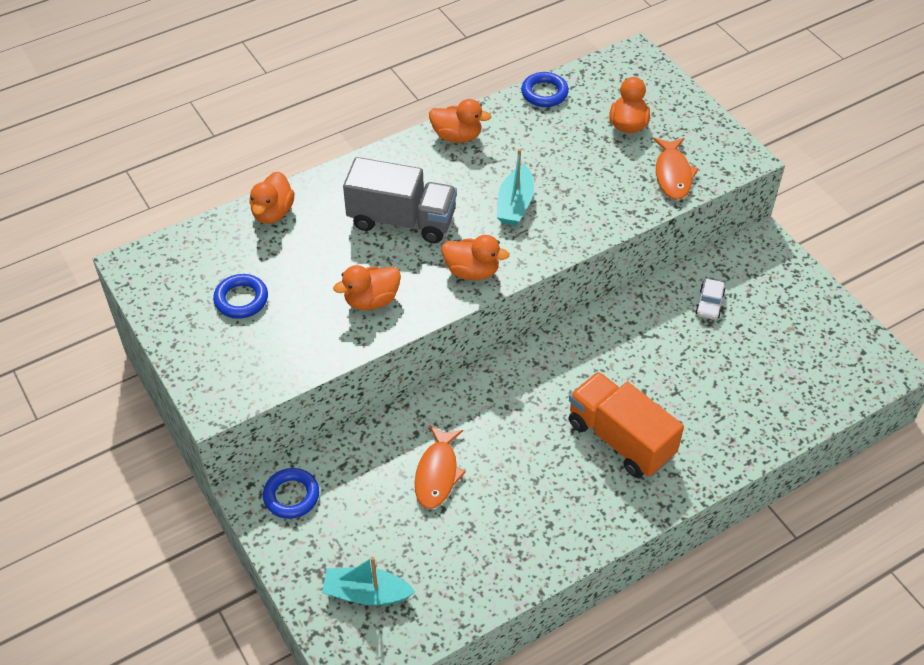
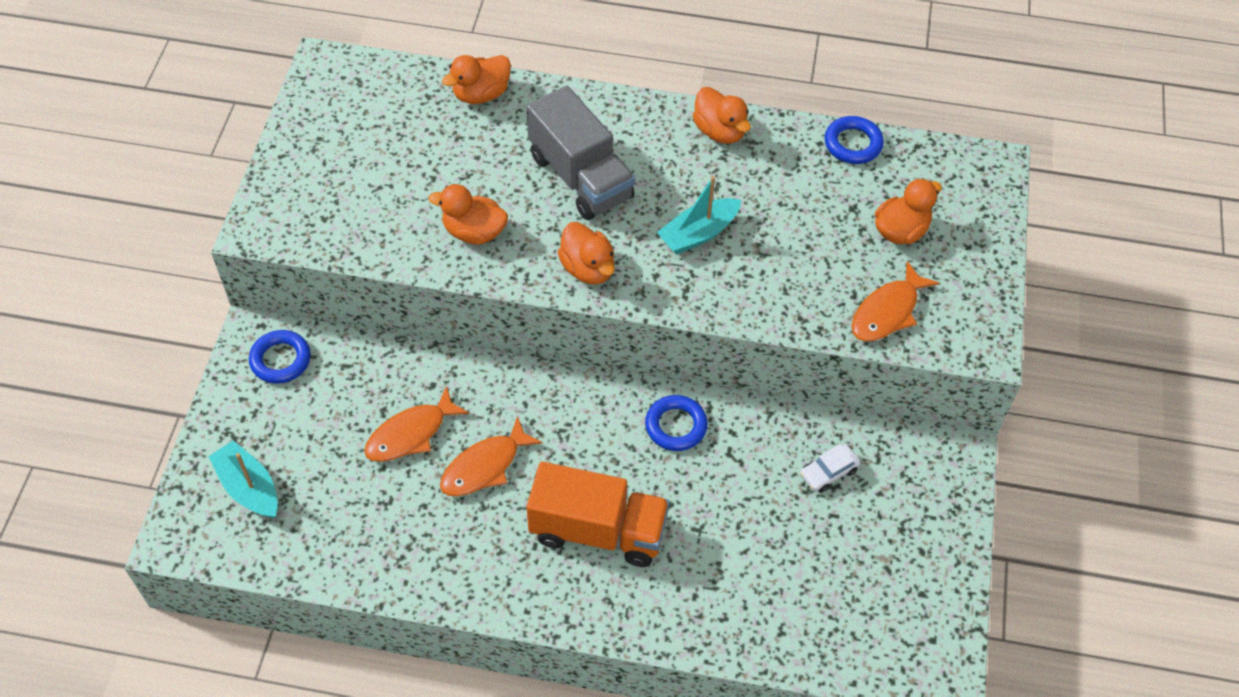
camera: 40 degrees right, 5 degrees up
blue ring [213,274,268,319] -> blue ring moved to [645,395,708,451]
orange truck [569,372,684,478] -> orange truck turned 105 degrees clockwise [527,462,670,567]
none -> orange fish [440,416,543,496]

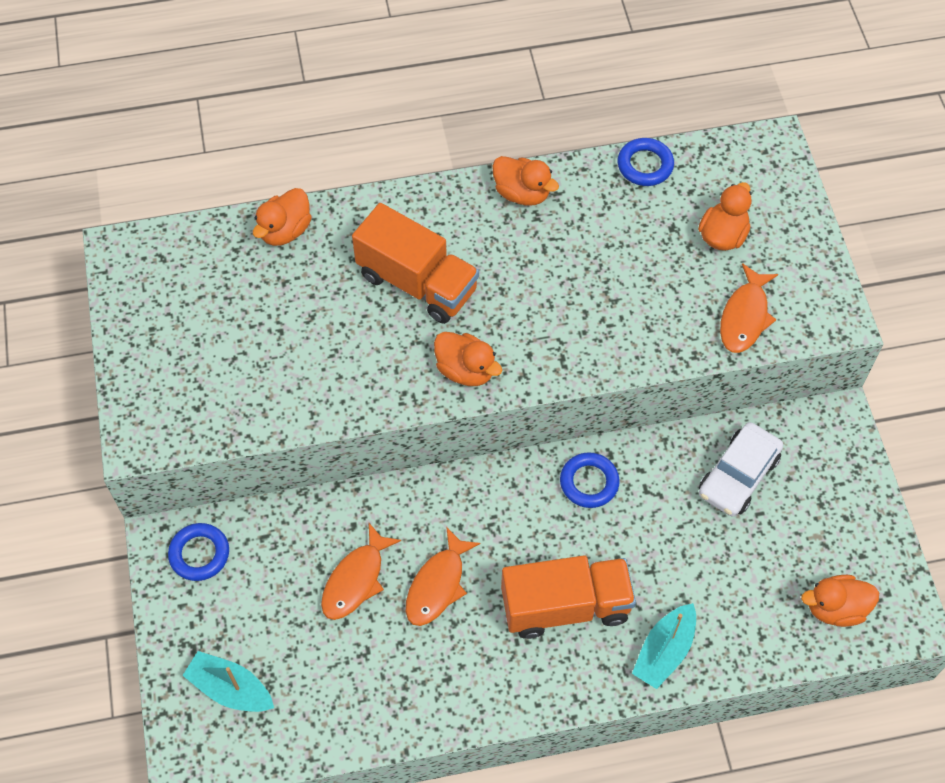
camera: 20 degrees left, 5 degrees up
orange duck [429,184,508,244] -> orange duck moved to [801,575,879,627]
grey truck [526,85,635,220] -> orange truck [352,203,479,324]
turquoise boat [656,176,741,255] -> turquoise boat moved to [632,603,696,689]
white car [800,444,861,493] -> white car [699,422,783,517], size x1.78

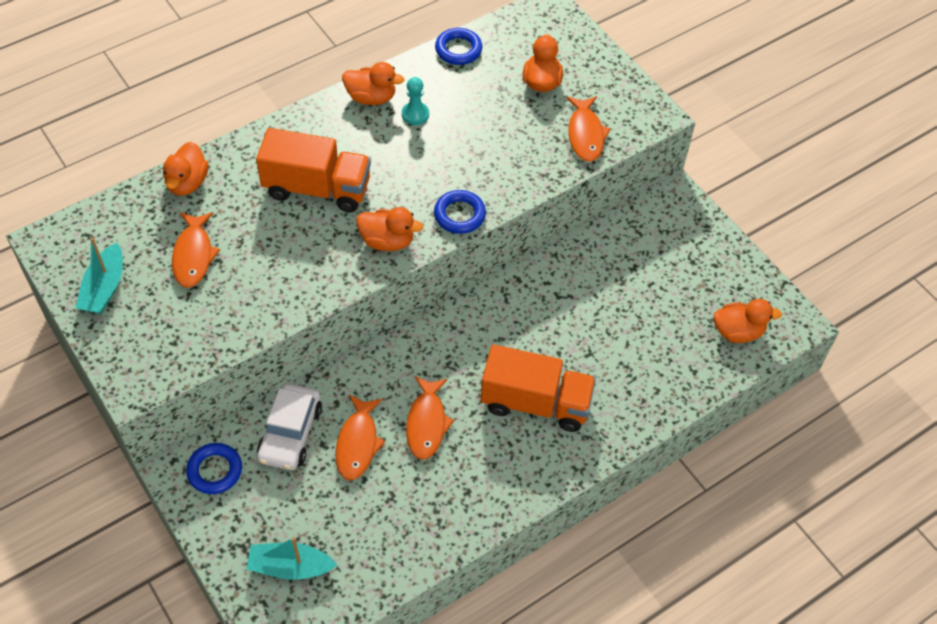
camera: 25 degrees left, 5 degrees down
orange truck [501,555,636,639] -> orange truck turned 45 degrees clockwise [481,344,596,432]
blue ring [560,452,620,508] -> blue ring moved to [434,190,486,234]
turquoise boat [632,603,696,689] -> turquoise boat moved to [76,237,123,314]
white car [699,422,783,517] -> white car moved to [257,383,322,470]
orange duck [801,575,879,627] -> orange duck turned 150 degrees counterclockwise [713,299,782,343]
none -> orange fish [172,212,220,288]
none -> turquoise pawn [402,77,429,125]

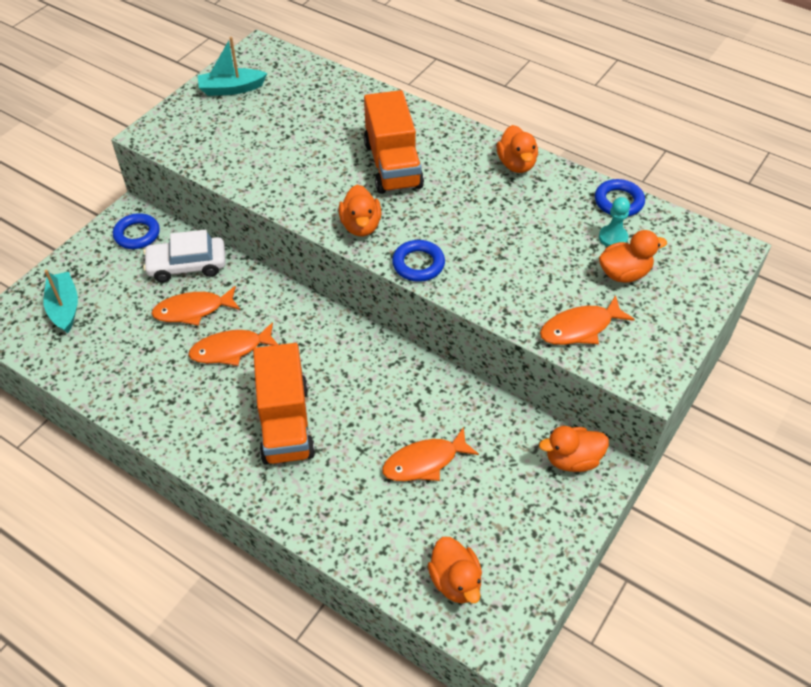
camera: 70 degrees right, 5 degrees down
orange duck [163,142,208,196] -> orange duck moved to [539,426,609,472]
orange fish [172,212,220,288] -> orange fish moved to [382,427,479,481]
turquoise pawn [402,77,429,125] -> turquoise pawn moved to [599,197,630,247]

